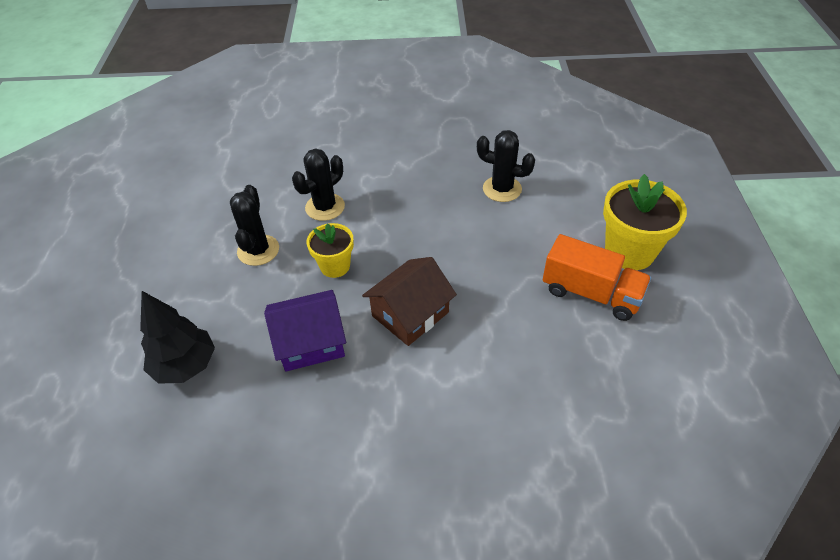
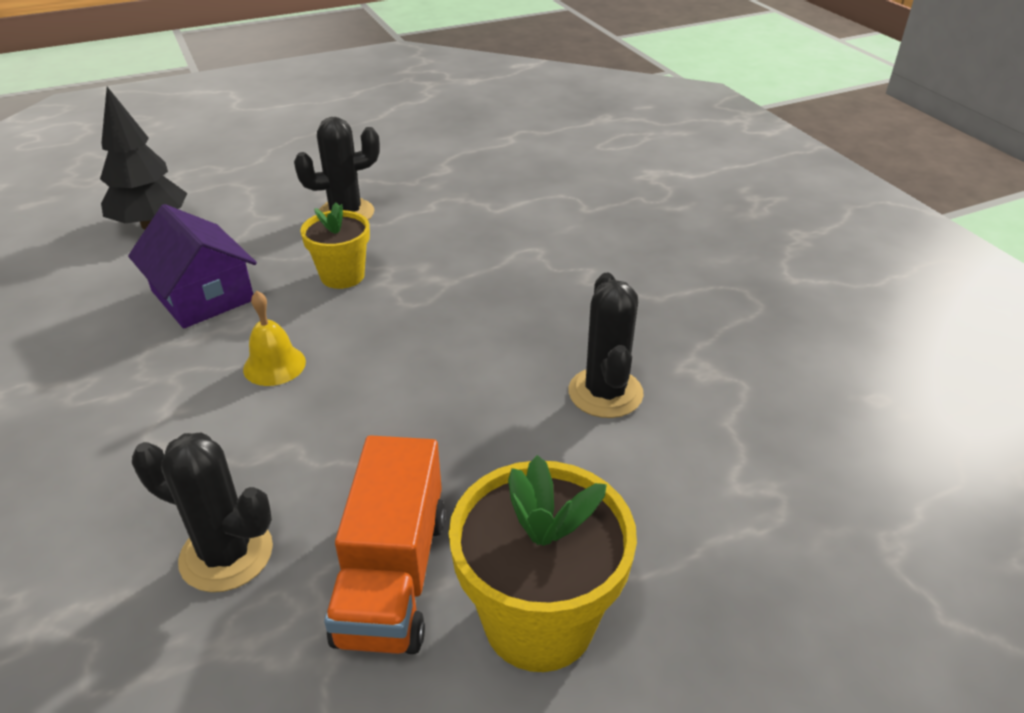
camera: 65 degrees right, 10 degrees down
black cactus [292,148,345,221] -> black cactus moved to [132,433,273,592]
brown house [362,257,457,346] -> yellow bell [243,291,306,386]

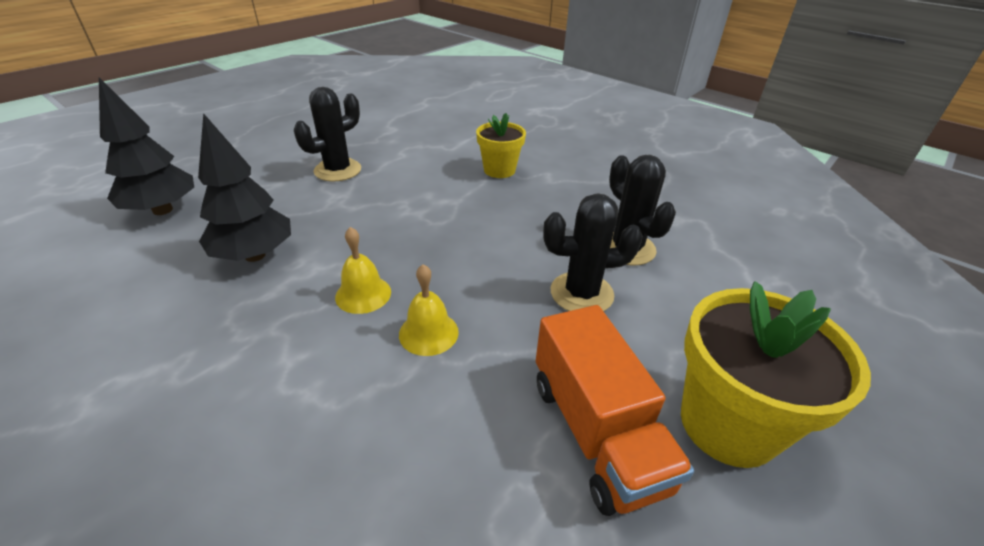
camera: 25 degrees left, 0 degrees up
purple house [128,204,257,329] -> black tree [198,113,291,262]
black cactus [132,433,273,592] -> black cactus moved to [543,193,643,311]
yellow flower pot [300,202,370,289] -> yellow flower pot moved to [476,113,526,178]
none -> yellow bell [399,264,459,356]

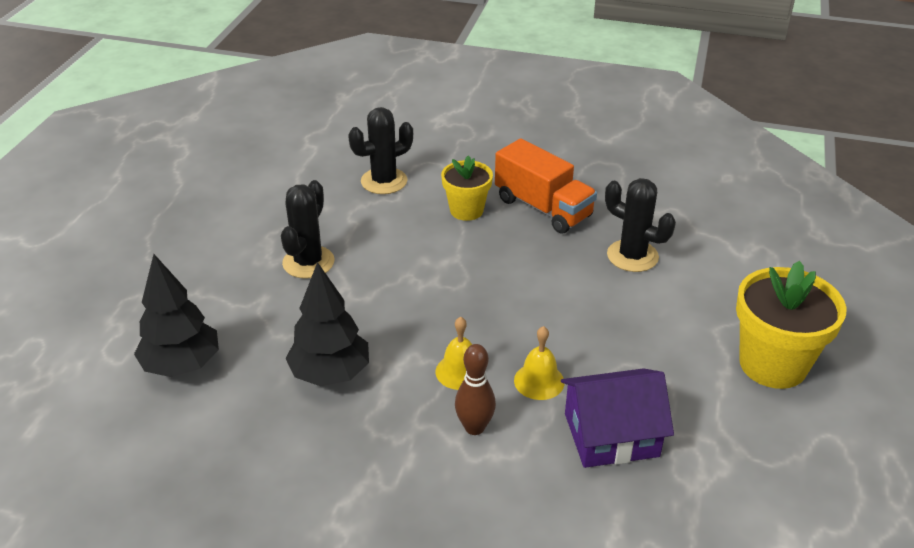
camera: 25 degrees left, 0 degrees up
orange truck [536,305,694,516] -> orange truck moved to [495,138,597,234]
black cactus [543,193,643,311] -> black cactus moved to [348,107,413,194]
none -> brown bowling pin [455,344,496,435]
none -> purple house [561,368,674,468]

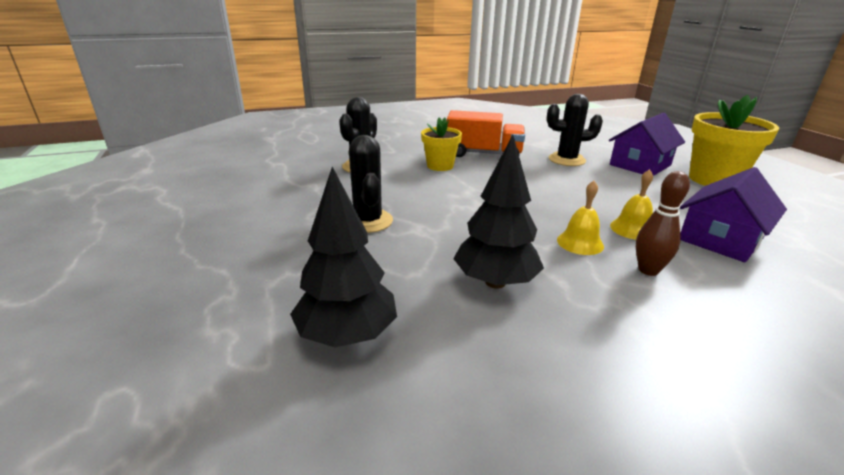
camera: 35 degrees left, 10 degrees down
none -> purple house [609,113,685,176]

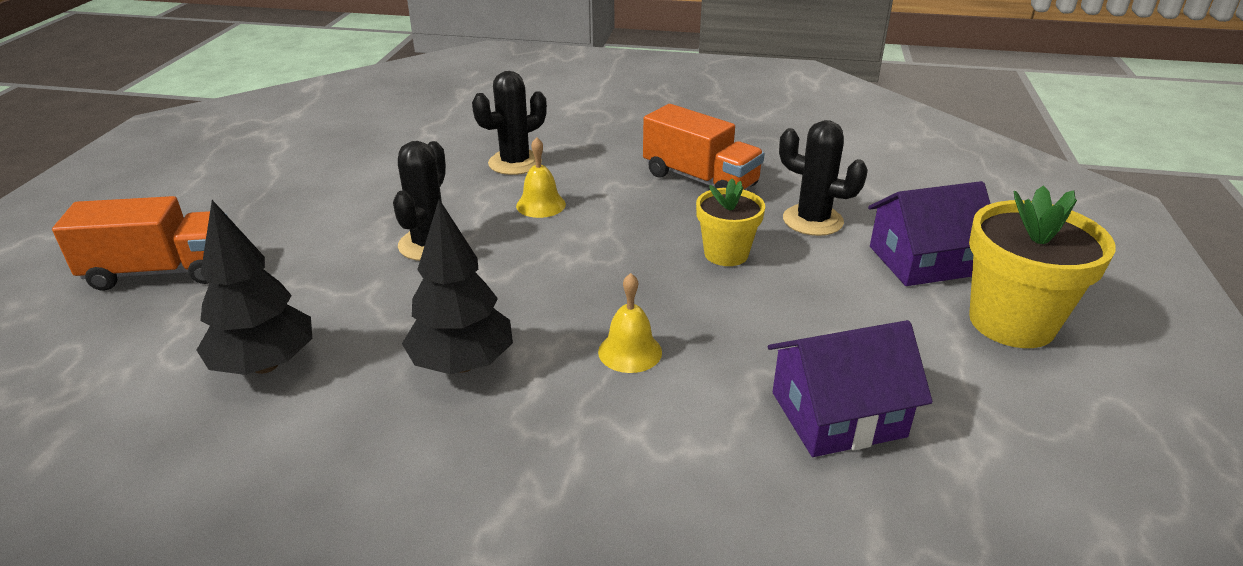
camera: 30 degrees right, 5 degrees up
yellow flower pot [421,117,462,171] -> yellow flower pot moved to [696,179,765,266]
yellow bell [610,169,653,240] -> yellow bell moved to [516,137,566,218]
brown bowling pin [636,171,690,276] -> none
none -> orange truck [52,196,227,291]

